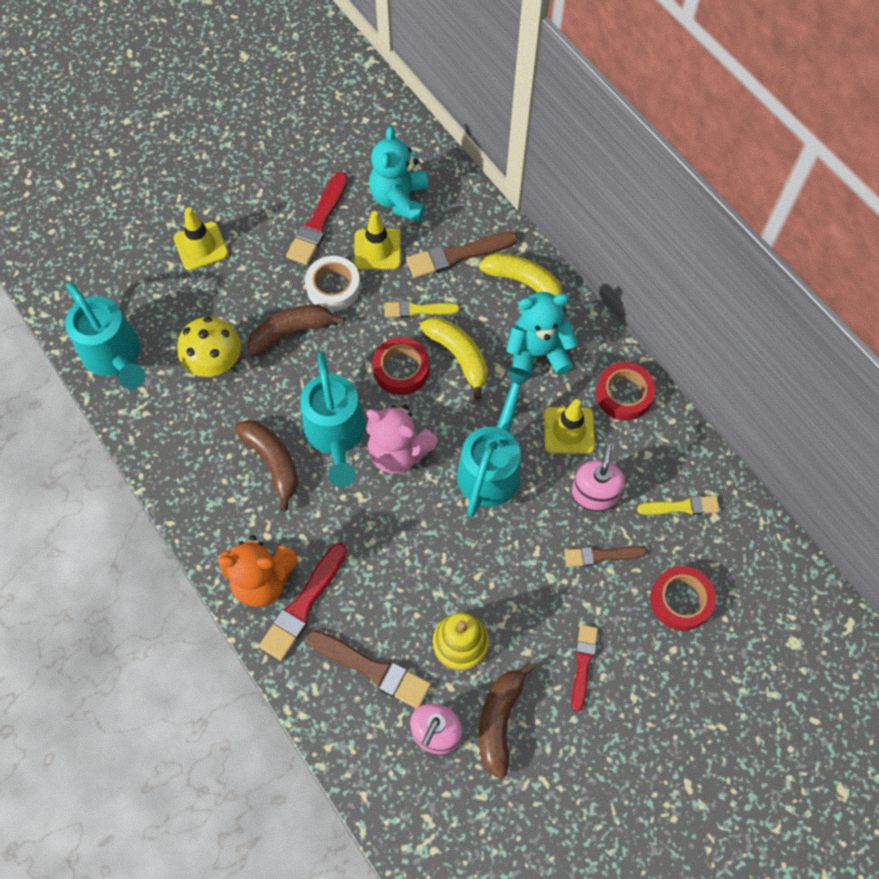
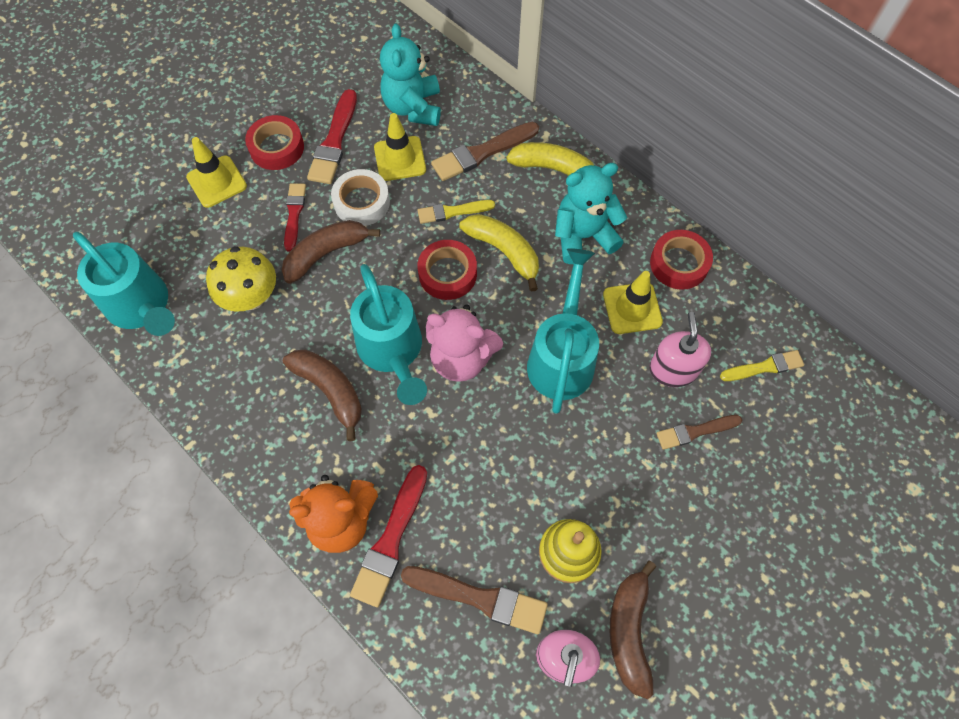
camera: 10 degrees left, 0 degrees up
red brush [572,625,598,712] -> red brush moved to [284,183,306,251]
red tape [650,566,716,631] -> red tape moved to [245,115,304,170]

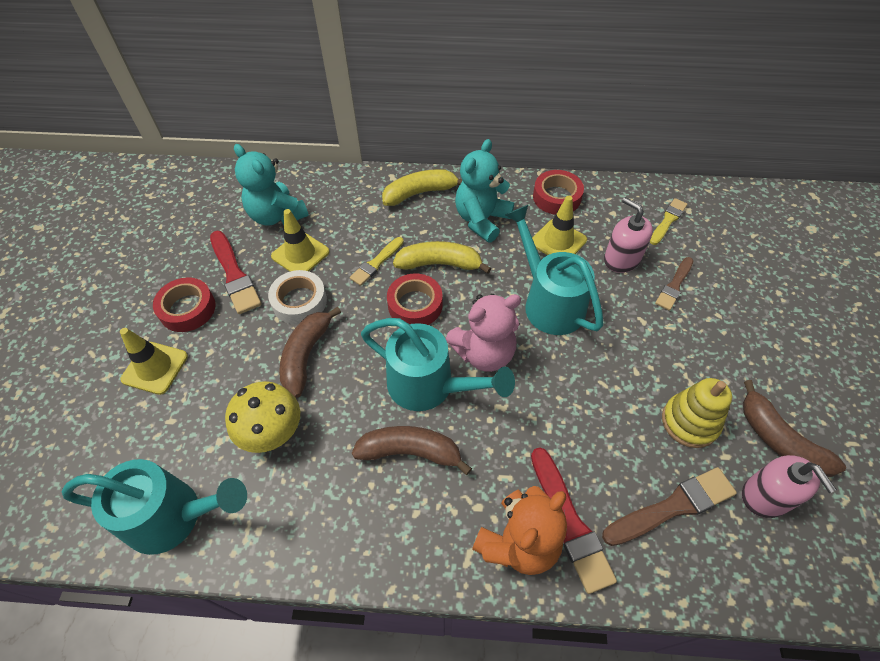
camera: 40 degrees left, 10 degrees down
red brush [284,183,306,251] -> none
brown brush [431,122,539,181] -> none

